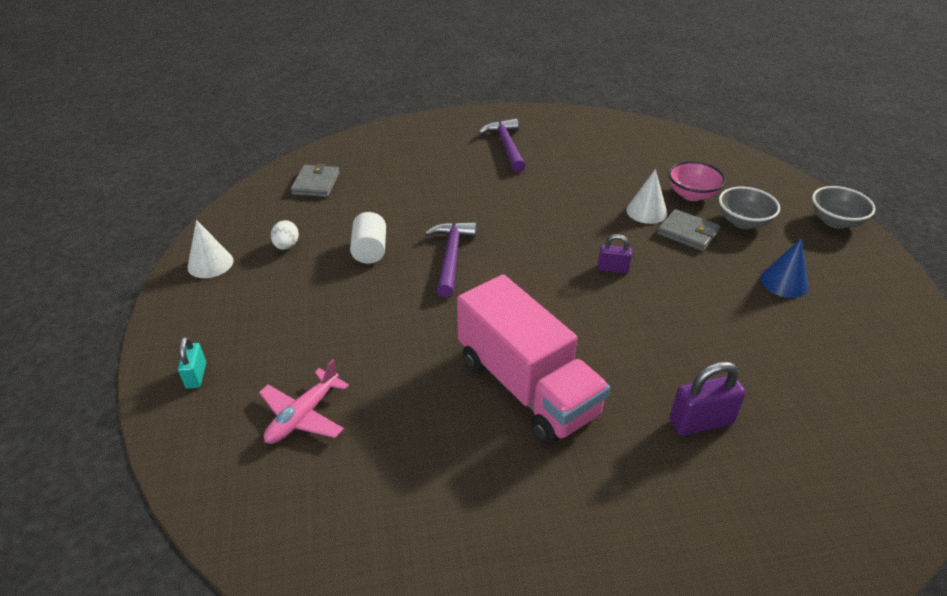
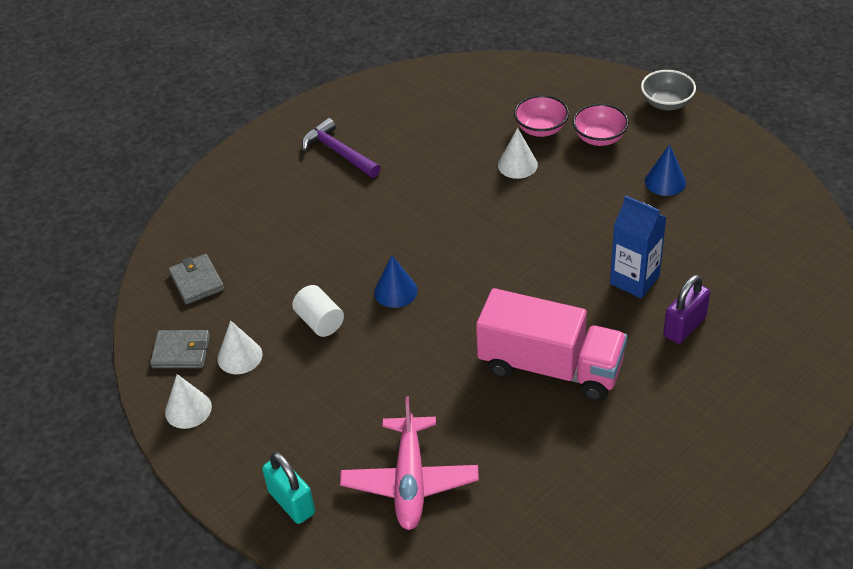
camera: 30 degrees left, 5 degrees up
turquoise padlock [178,337,206,389] -> turquoise padlock [262,452,315,524], size x1.62
pink plane [259,359,349,444] -> pink plane [340,396,479,530], size x1.51
white egg [271,220,299,250] -> white cone [217,320,262,374]
purple hammer [425,222,477,298] -> blue cone [374,255,418,308]
purple padlock [598,234,632,274] -> none
grey wallet [657,209,720,251] -> grey wallet moved to [150,330,210,368]
grey bowl [719,187,780,229] -> pink bowl [573,104,629,146]
none -> blue carton [610,195,667,298]

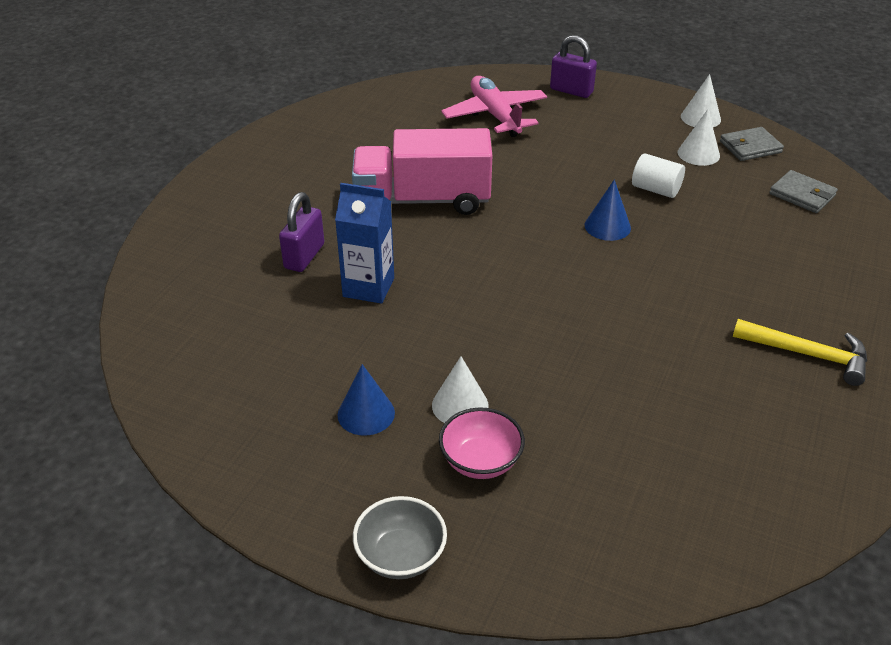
camera: 155 degrees right, 5 degrees down
turquoise padlock [262,452,315,524] -> purple padlock [550,35,597,98]
purple hammer [302,118,381,178] -> yellow hammer [733,319,867,386]
white cone [498,128,538,179] -> white cone moved to [432,356,489,423]
pink bowl [514,95,569,137] -> none

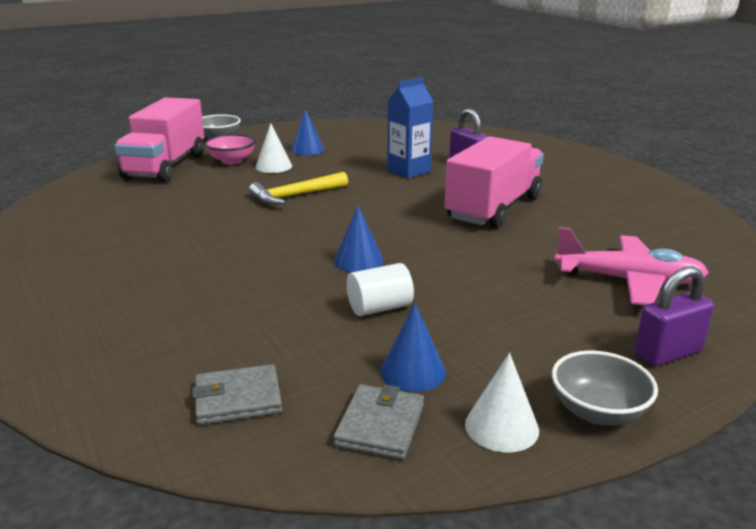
camera: 125 degrees right, 15 degrees down
white cone [677,109,720,166] -> blue cone [380,303,446,392]
yellow hammer [733,319,867,386] -> yellow hammer moved to [249,172,348,205]
none -> pink truck [115,97,204,182]
none -> grey bowl [552,351,658,425]

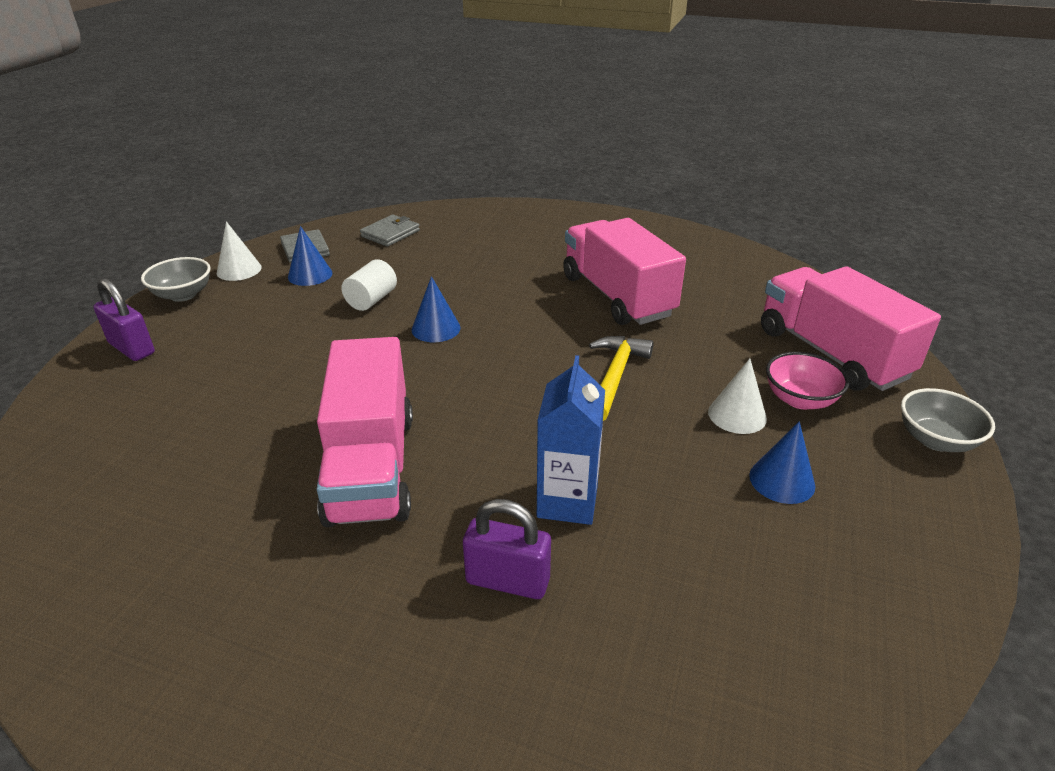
camera: 140 degrees right, 10 degrees up
pink plane [554,227,709,305] -> none
purple padlock [635,266,714,366] -> purple padlock turned 75 degrees counterclockwise [93,278,155,361]
none -> pink truck [563,218,686,325]

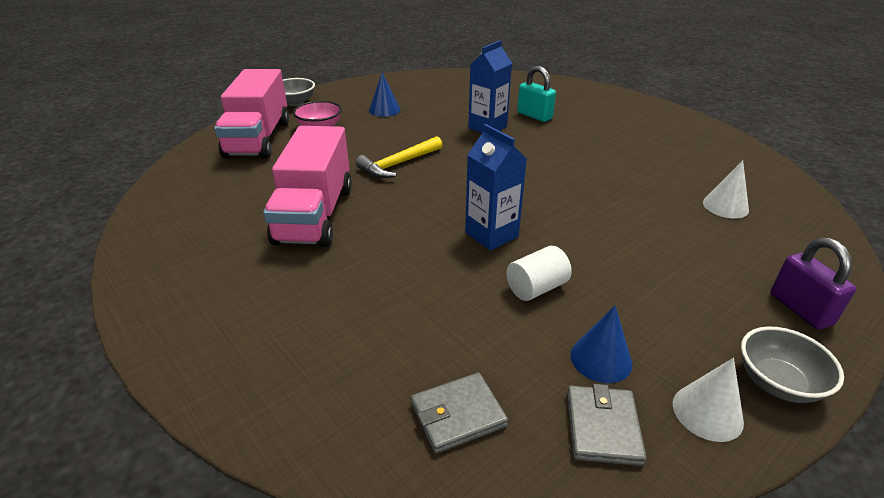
camera: 150 degrees left, 0 degrees up
pink truck [316,337,413,527] -> none
blue cone [411,276,461,342] -> blue carton [465,124,527,251]
purple padlock [463,499,551,599] -> turquoise padlock [517,66,556,122]
white cone [708,358,767,434] -> white cone moved to [703,160,749,219]

